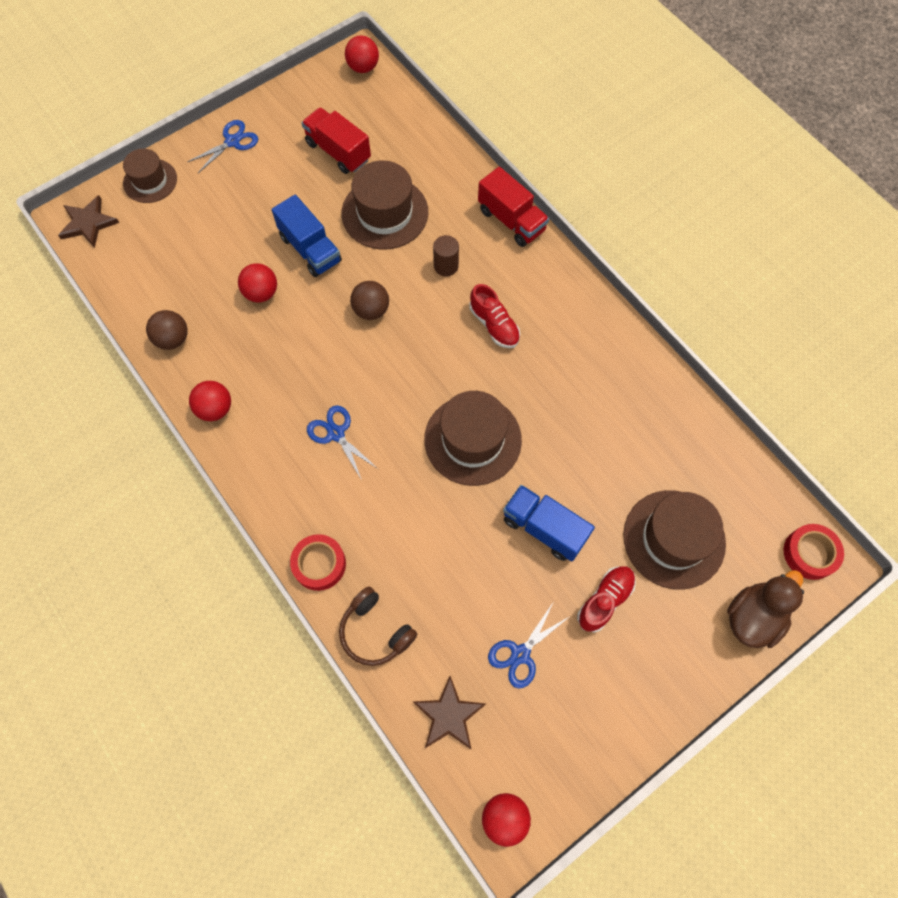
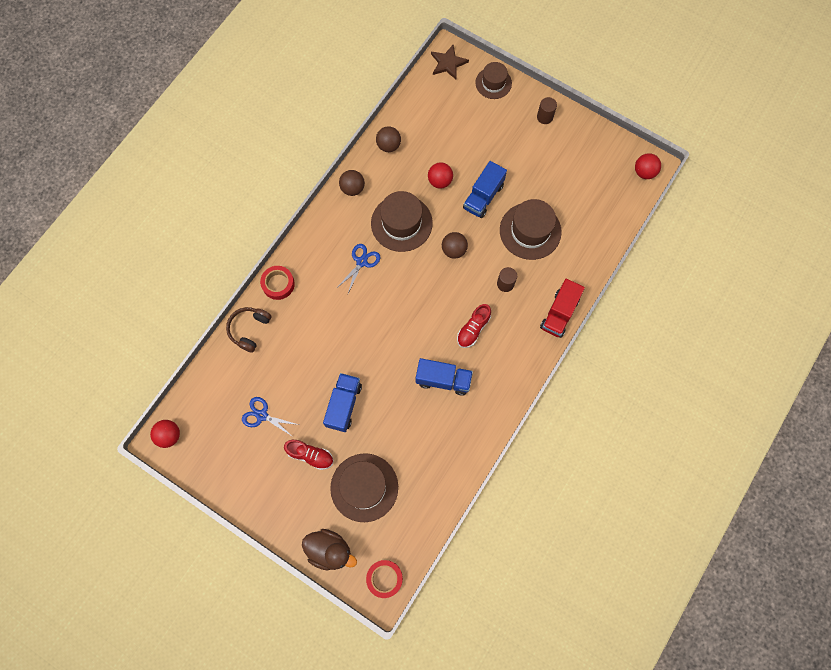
camera: 70 degrees right, 5 degrees up
blue scissors [187,120,258,173] -> brown cylinder [537,97,557,124]
red ball [189,381,231,421] -> brown ball [339,170,365,196]
red truck [301,107,371,174] -> none
brown star [413,676,486,750] -> none
brown hat [424,391,522,486] -> brown hat moved to [371,191,433,252]
none -> blue truck [416,358,473,396]

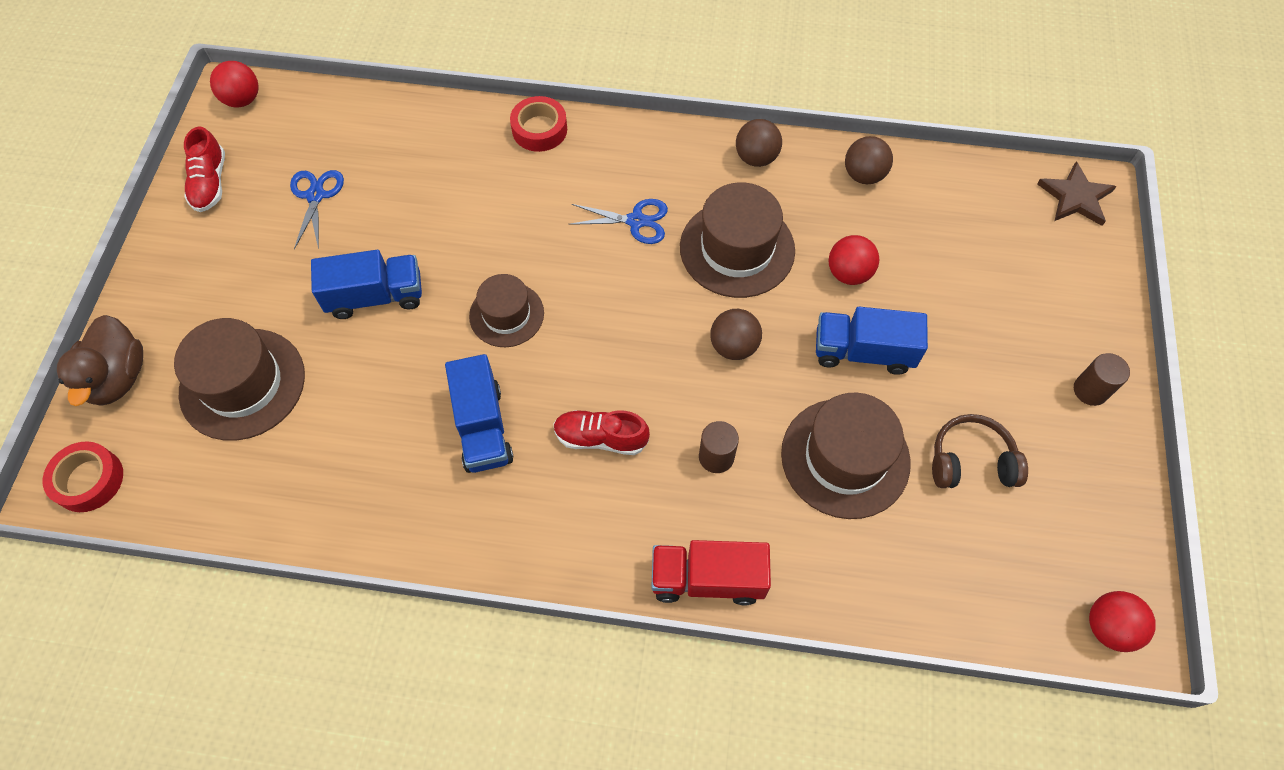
camera: 65 degrees right, 10 degrees down
brown headphones [226,307,272,353] -> brown headphones moved to [932,414,1028,488]
red shoe [284,440,333,470] -> red shoe moved to [184,126,225,212]
brown hat [475,62,512,99] -> brown hat moved to [469,274,544,347]

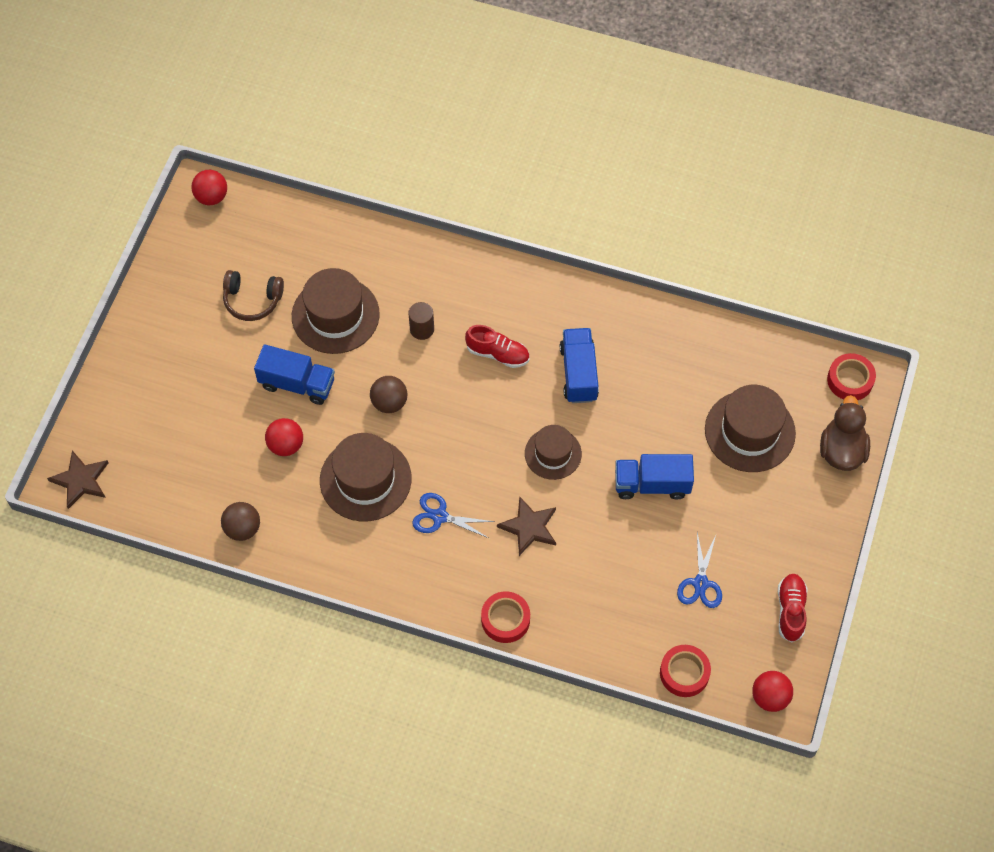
camera: 170 degrees left, 0 degrees up
red truck [651,540,771,606] -> none
brown ball [736,119,782,167] -> none
brown cylinder [1074,353,1130,406] -> none
none -> brown star [497,496,556,556]
none -> red tape [660,645,711,697]

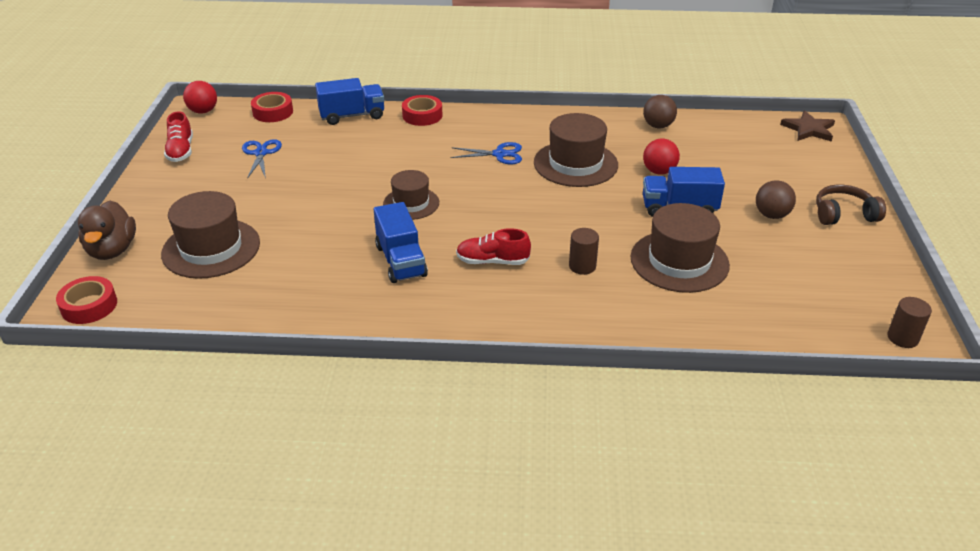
camera: 165 degrees right, 25 degrees down
red ball [191,170,227,205] -> brown cylinder [887,297,932,348]
brown headphones [223,270,284,321] -> brown headphones moved to [816,184,886,225]
brown ball [370,376,407,413] -> brown ball moved to [756,180,796,219]
brown star [497,496,556,556] -> none
blue truck [615,454,694,499] -> blue truck moved to [315,78,384,125]

